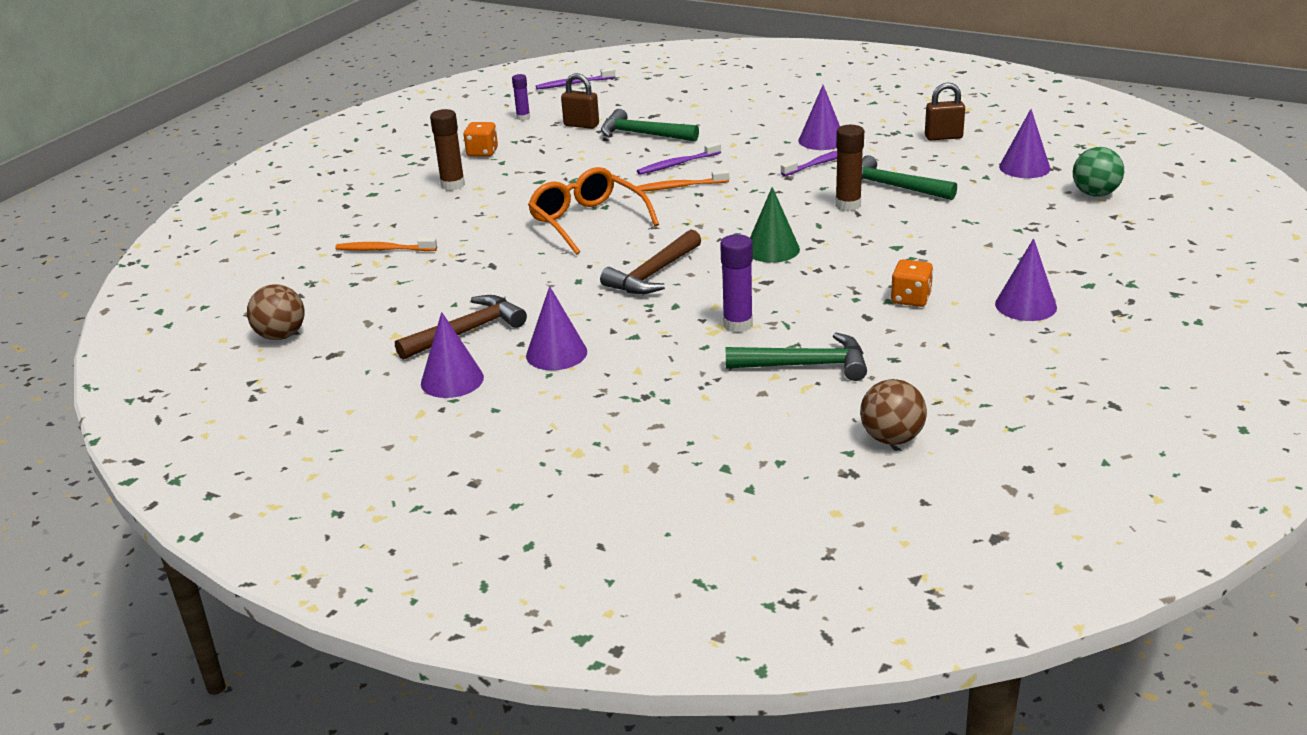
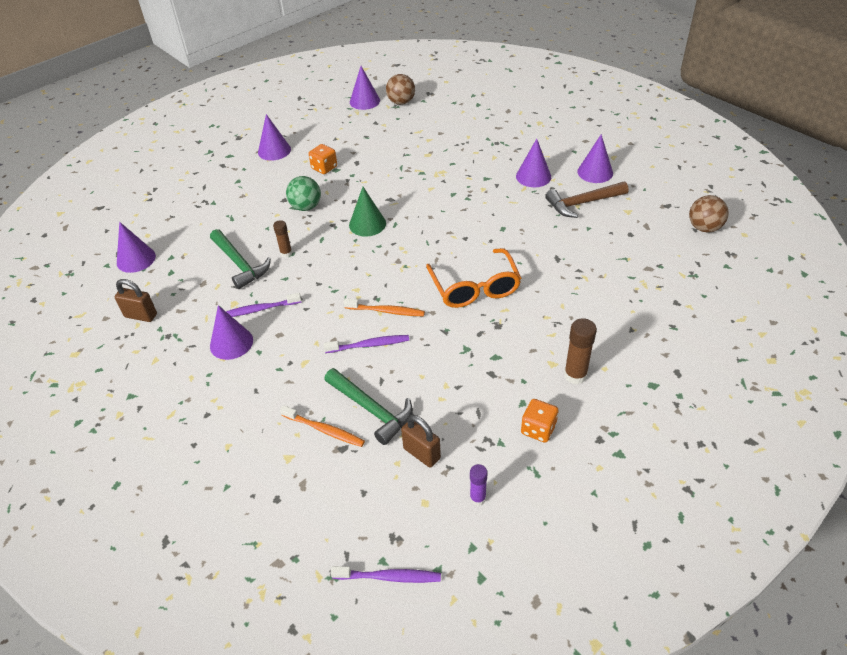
camera: 160 degrees left, 15 degrees up
orange toothbrush [335,237,437,251] -> orange toothbrush moved to [280,405,365,447]
brown hammer [600,230,701,294] -> none
purple glue stick [720,234,753,332] -> none
green hammer [726,333,867,381] -> none
brown glue stick [835,125,864,211] -> brown glue stick [273,220,292,257], size x0.63
green ball [1073,147,1124,197] -> green ball moved to [286,176,321,211]
none -> purple cone [350,66,380,110]

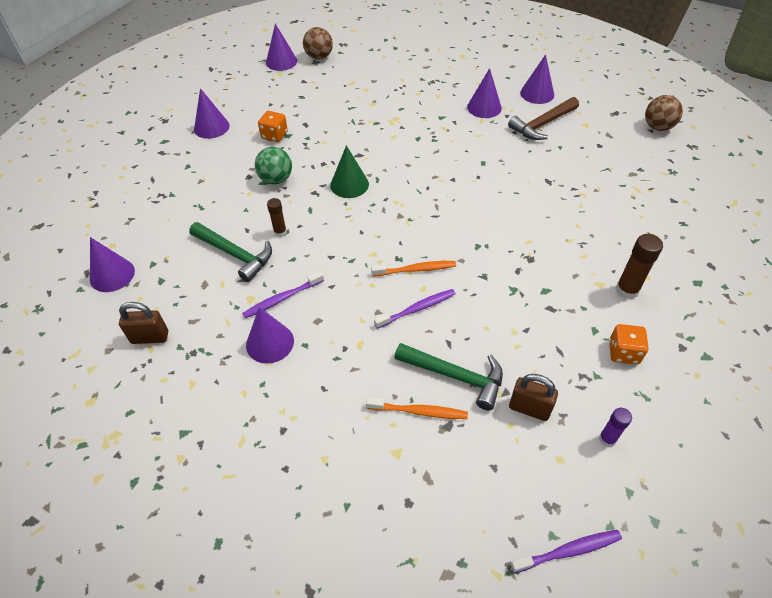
camera: 20 degrees left, 5 degrees up
orange glasses [426,248,521,308] -> none

